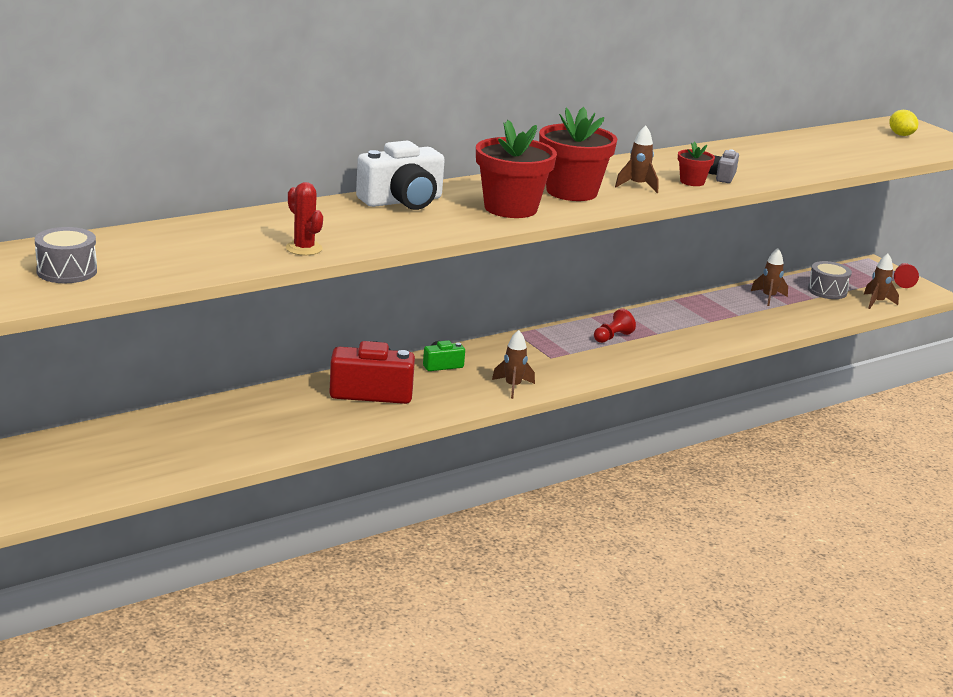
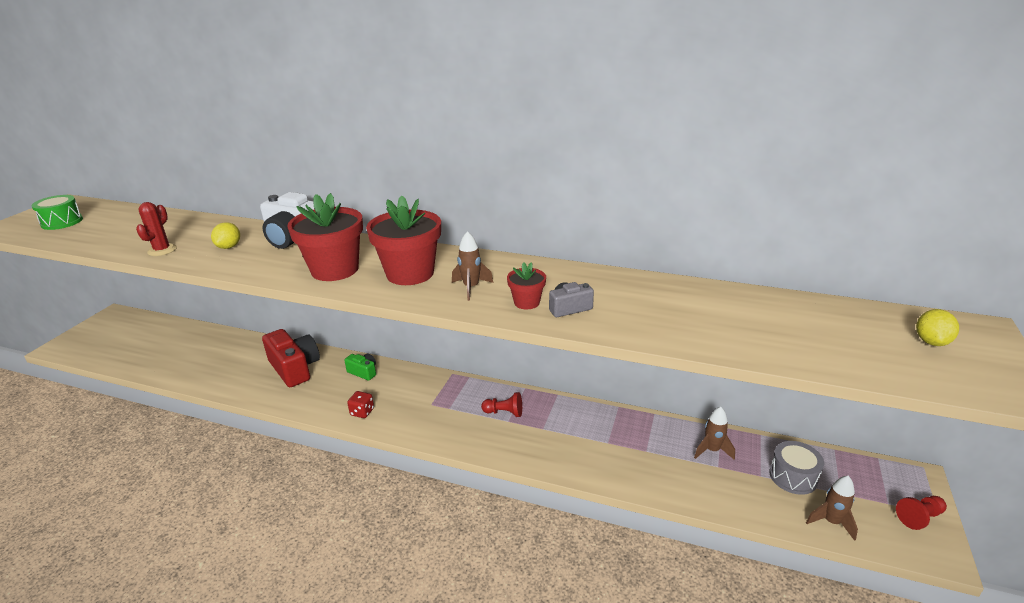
camera: 55 degrees right, 5 degrees up
grey drum [35,227,97,283] -> green drum [31,195,83,230]
brown rocket [492,330,535,399] -> red dice [347,391,374,418]
none -> yellow lemon [211,222,240,249]

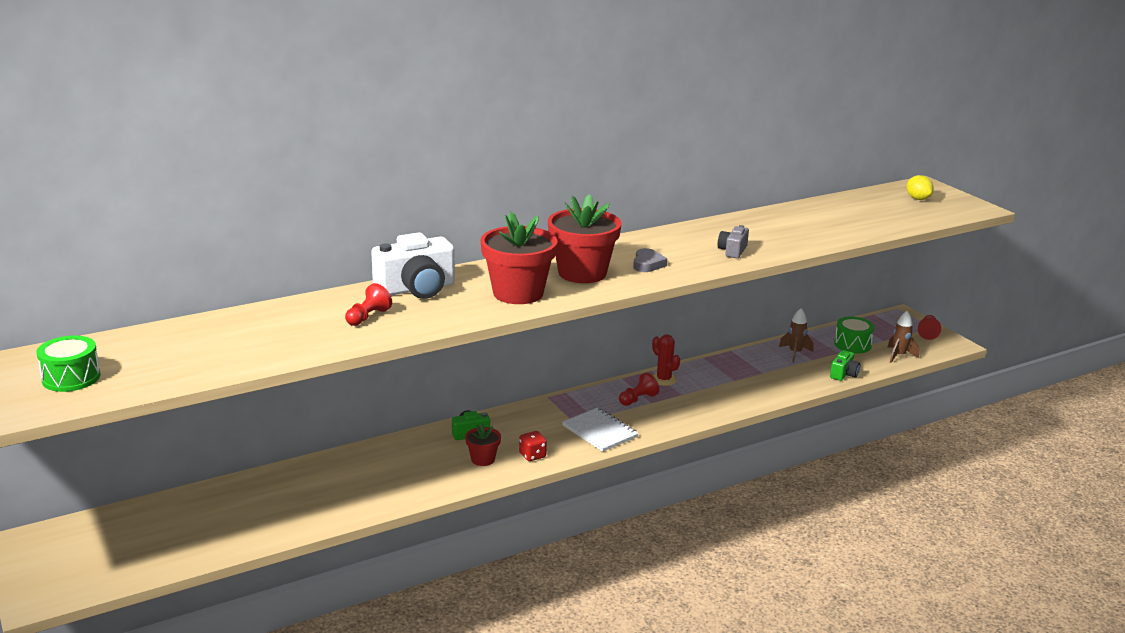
camera: 50 degrees left, 5 degrees down
red cactus [136,202,177,256] -> red cactus moved to [652,334,680,386]
yellow lemon [211,222,240,249] -> red pawn [345,283,392,326]
red camera [262,329,320,387] -> none
brown rocket [452,231,493,301] -> grey heart [633,248,667,272]
red flower pot [507,262,546,309] -> red flower pot moved to [465,422,501,466]
grey drum [769,441,824,495] -> green drum [834,316,875,353]
none -> white notebook [562,408,639,452]
none -> green camera [830,350,861,381]

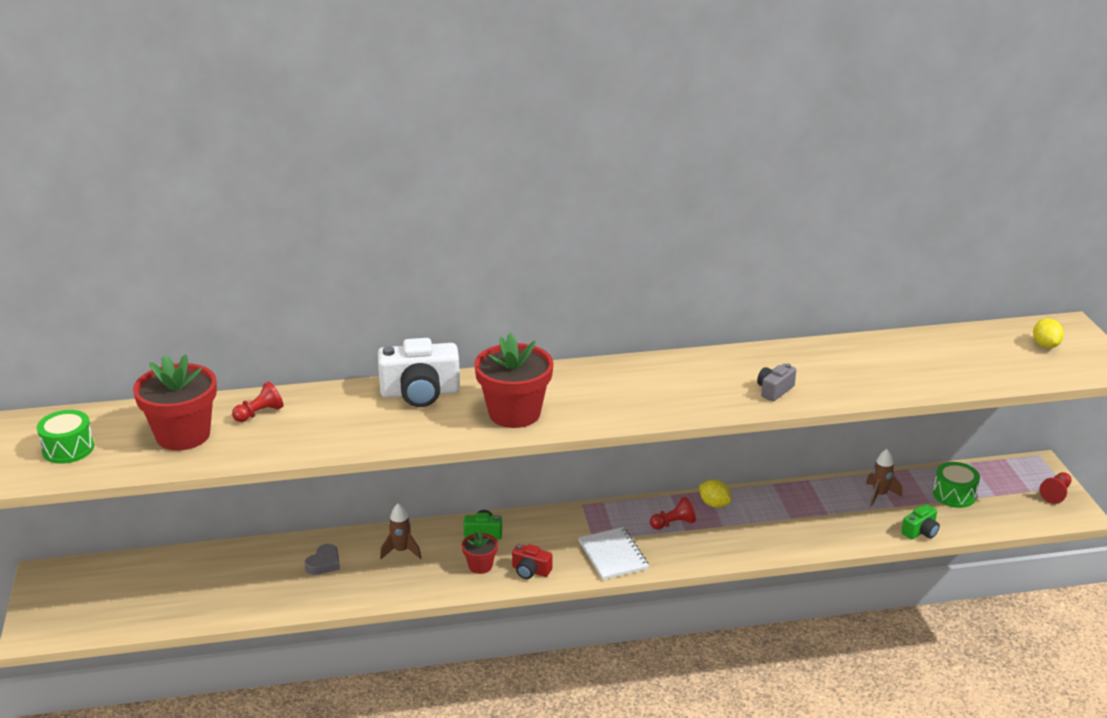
camera: 20 degrees right, 5 degrees up
red pawn [345,283,392,326] -> red pawn moved to [232,381,283,422]
red dice [519,431,547,461] -> red camera [512,544,552,579]
red flower pot [548,194,621,283] -> red flower pot moved to [133,354,217,451]
grey heart [633,248,667,272] -> grey heart moved to [304,544,340,575]
red cactus [652,334,680,386] -> yellow lemon [699,480,732,508]
brown rocket [887,311,920,363] -> brown rocket moved to [380,503,421,559]

